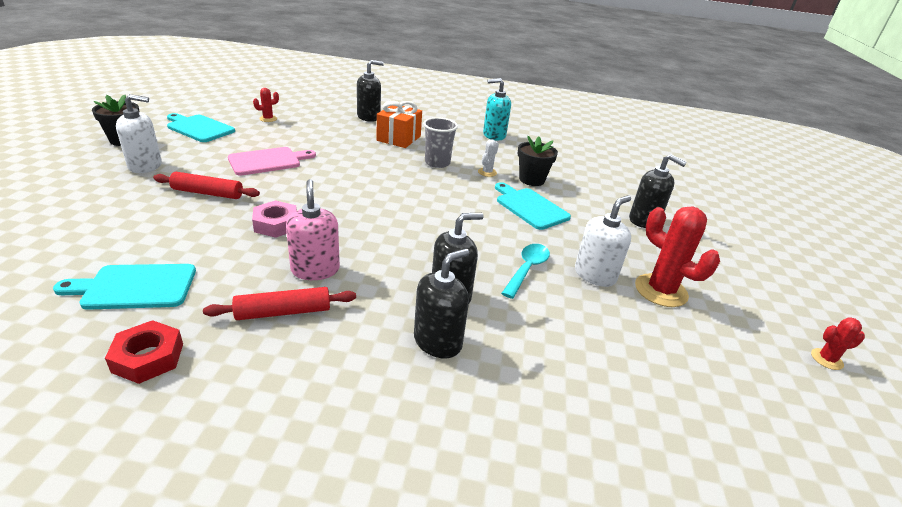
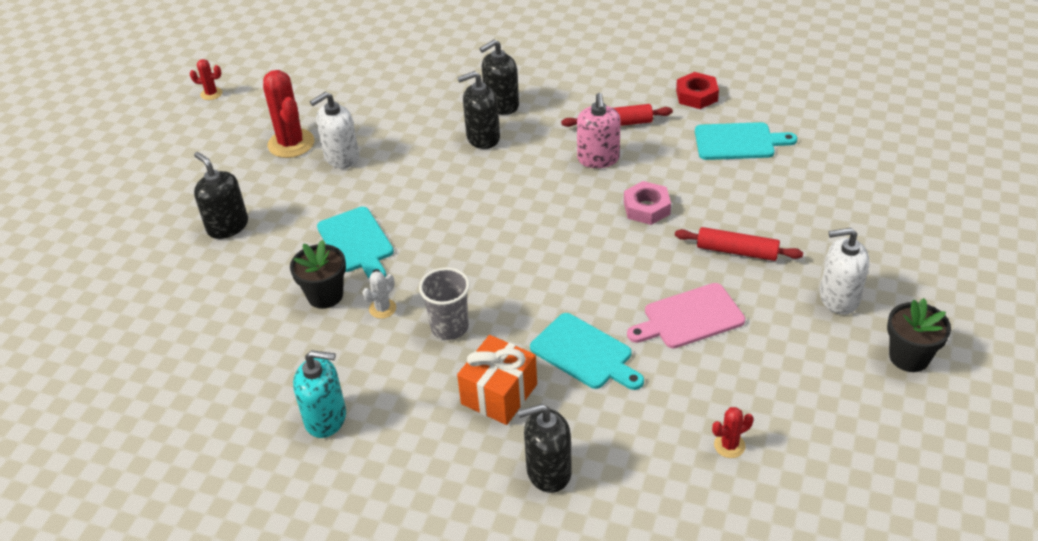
camera: 165 degrees left, 10 degrees up
turquoise cutting board [167,113,235,142] -> turquoise cutting board moved to [530,313,644,390]
turquoise spoon [501,244,550,299] -> none

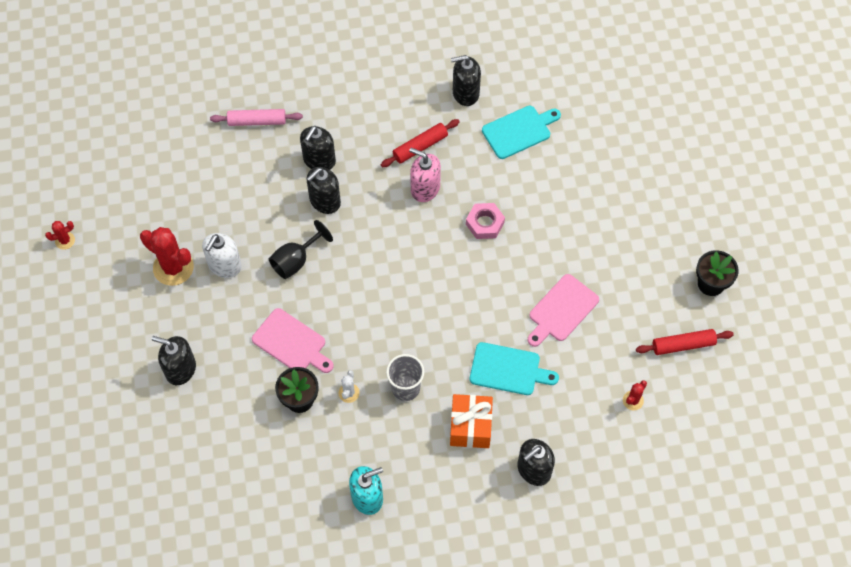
camera: 30 degrees left, 20 degrees up
turquoise cutting board [317,207,394,278] -> pink cutting board [252,308,334,373]
pink soap dispenser [577,93,621,168] -> pink soap dispenser turned 150 degrees clockwise [409,148,441,202]
red rolling pin [675,227,803,261] -> red rolling pin moved to [636,329,734,355]
red nut [676,72,719,109] -> black soap dispenser [451,55,481,106]
white soap dispenser [820,228,870,315] -> none
none -> pink rolling pin [210,109,303,126]
none -> black goblet [269,220,333,279]

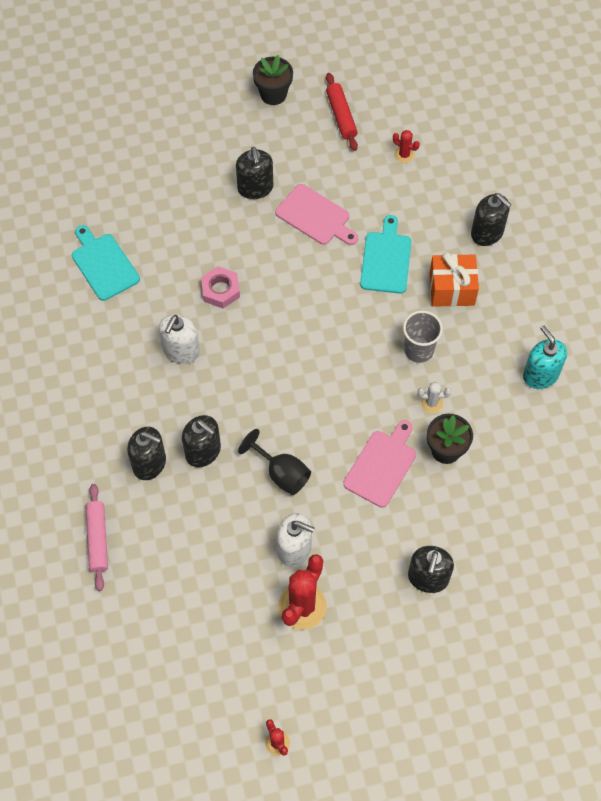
camera: 95 degrees left, 0 degrees up
red rolling pin [381,119,459,167] -> none
pink soap dispenser [409,148,441,202] -> white soap dispenser [159,314,200,364]
black soap dispenser [451,55,481,106] -> black soap dispenser moved to [236,147,273,199]

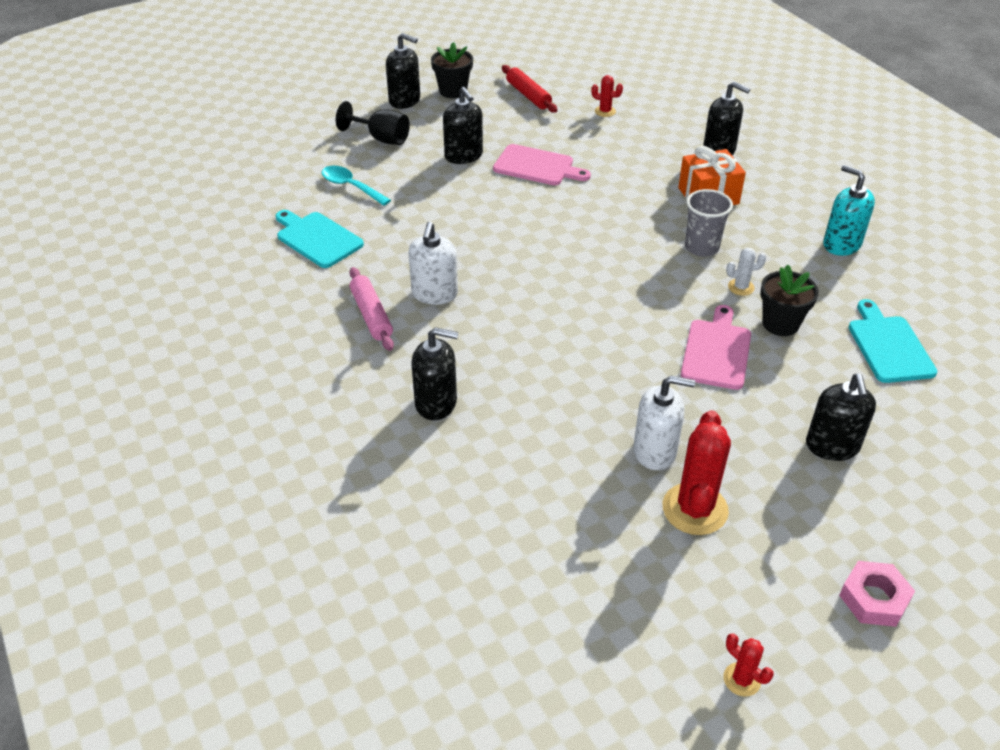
camera: 15 degrees left, 20 degrees down
pink rolling pin [86,484,108,591] -> pink rolling pin moved to [349,267,394,351]
black soap dispenser [182,415,221,467] -> black soap dispenser moved to [386,33,420,109]
pink nut [201,266,240,309] -> pink nut moved to [839,561,915,627]
black goblet [238,429,311,495] -> black goblet moved to [336,101,410,145]
turquoise cutting board [360,215,412,294] -> turquoise cutting board moved to [848,299,937,383]
none -> turquoise spoon [321,166,391,206]

